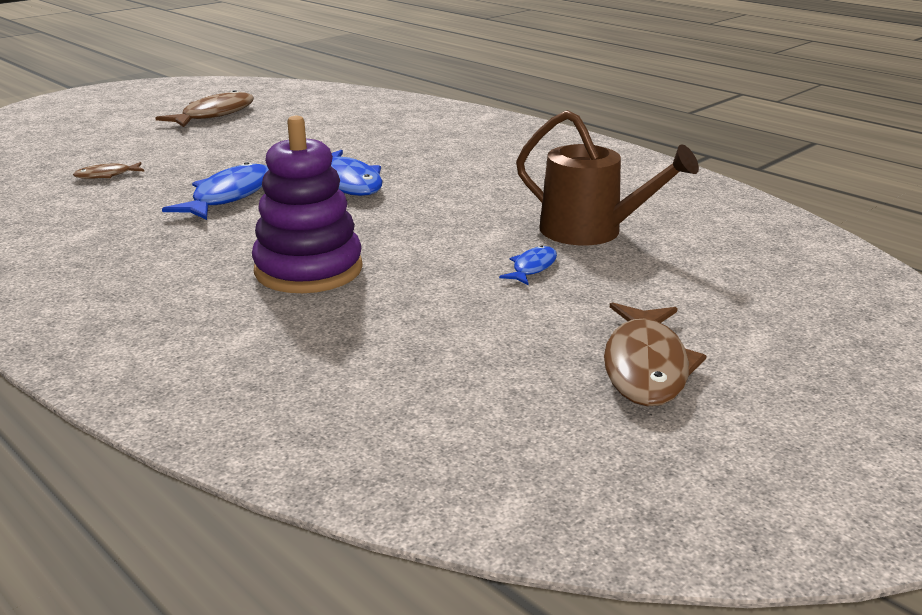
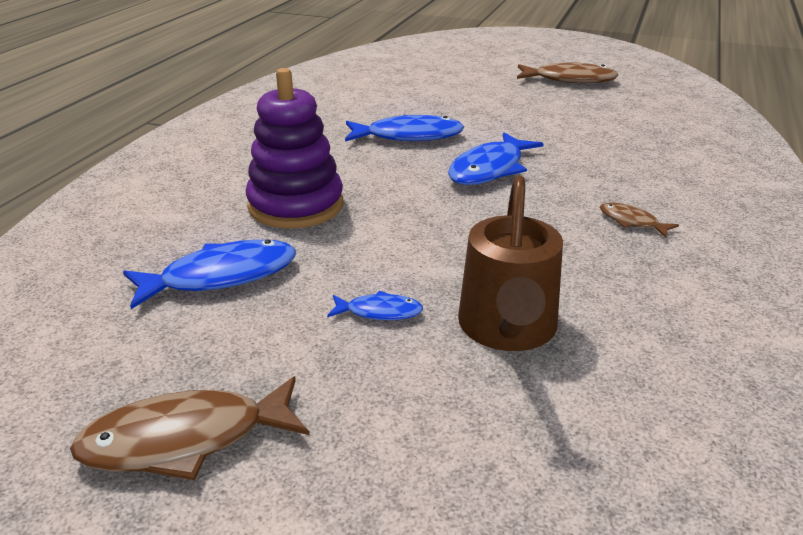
camera: 65 degrees right, 5 degrees up
brown fish [73,162,145,179] -> brown fish moved to [600,203,679,237]
none -> blue fish [123,240,296,309]

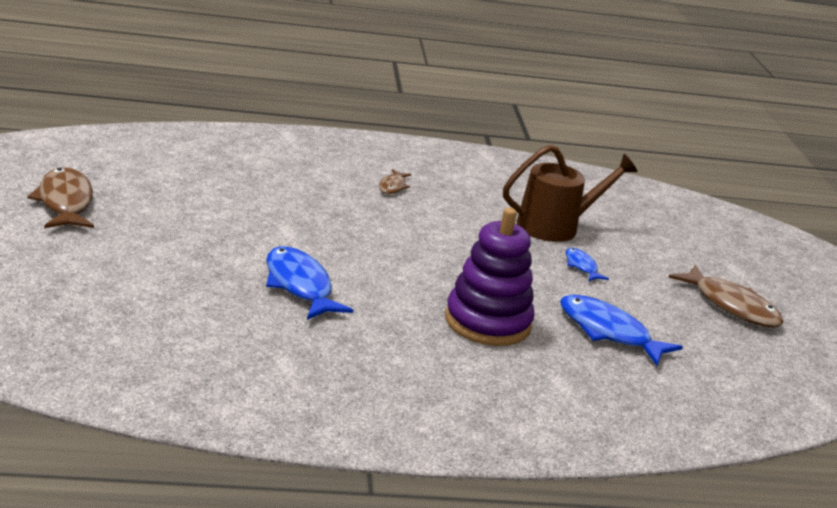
camera: 120 degrees left, 5 degrees down
blue fish [448,132,544,185] -> none

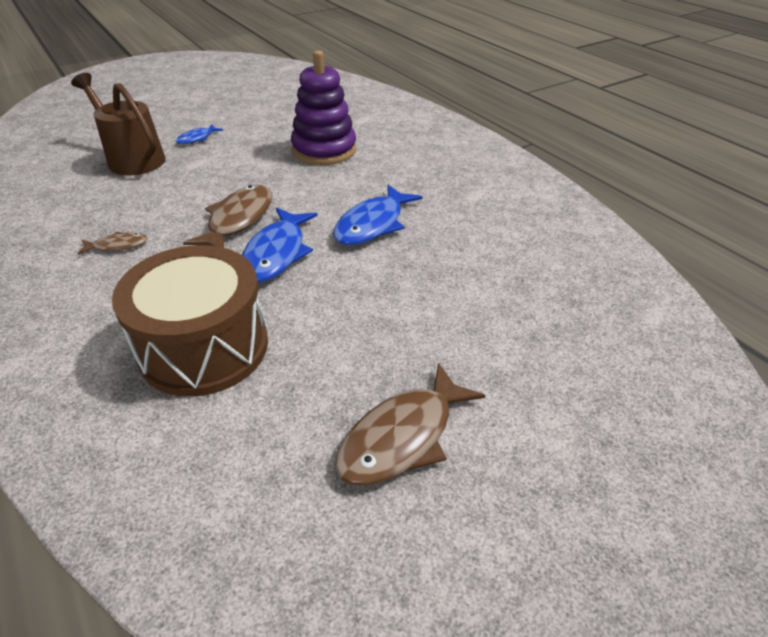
camera: 115 degrees left, 15 degrees up
blue fish [560,294,683,366] -> blue fish moved to [242,208,317,283]
brown fish [668,265,784,327] -> brown fish moved to [183,185,272,248]
none -> brown drum [112,245,268,397]

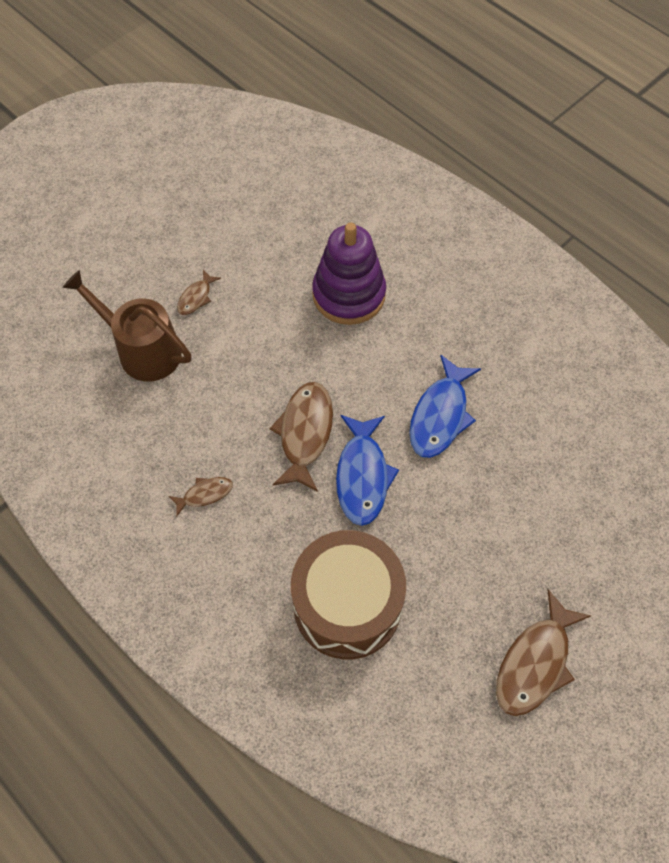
camera: 10 degrees left, 20 degrees up
blue fish [176,124,223,144] -> brown fish [177,270,221,315]

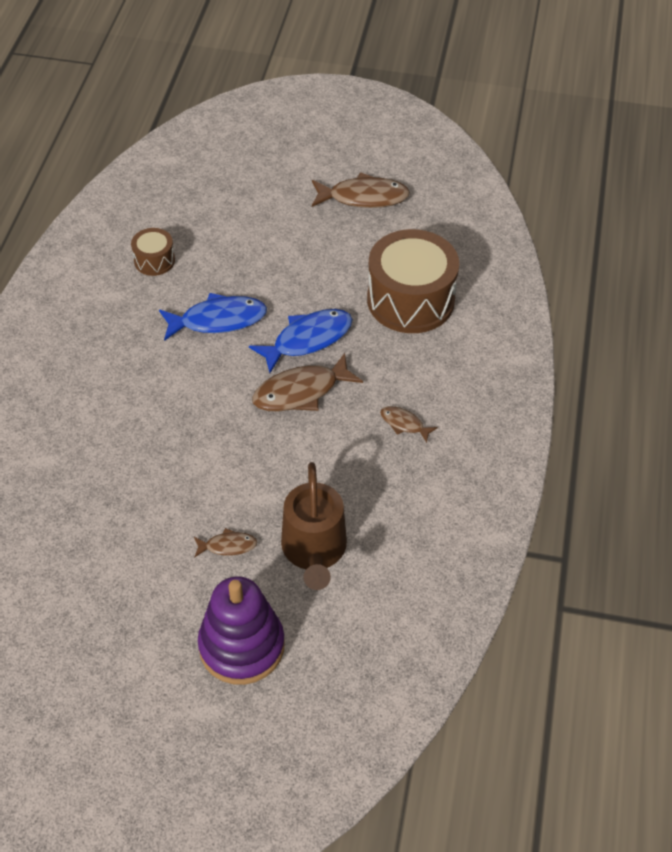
camera: 125 degrees left, 10 degrees down
purple stacking toy [312,222,386,325] -> purple stacking toy moved to [198,576,285,685]
none -> brown drum [131,228,175,276]

